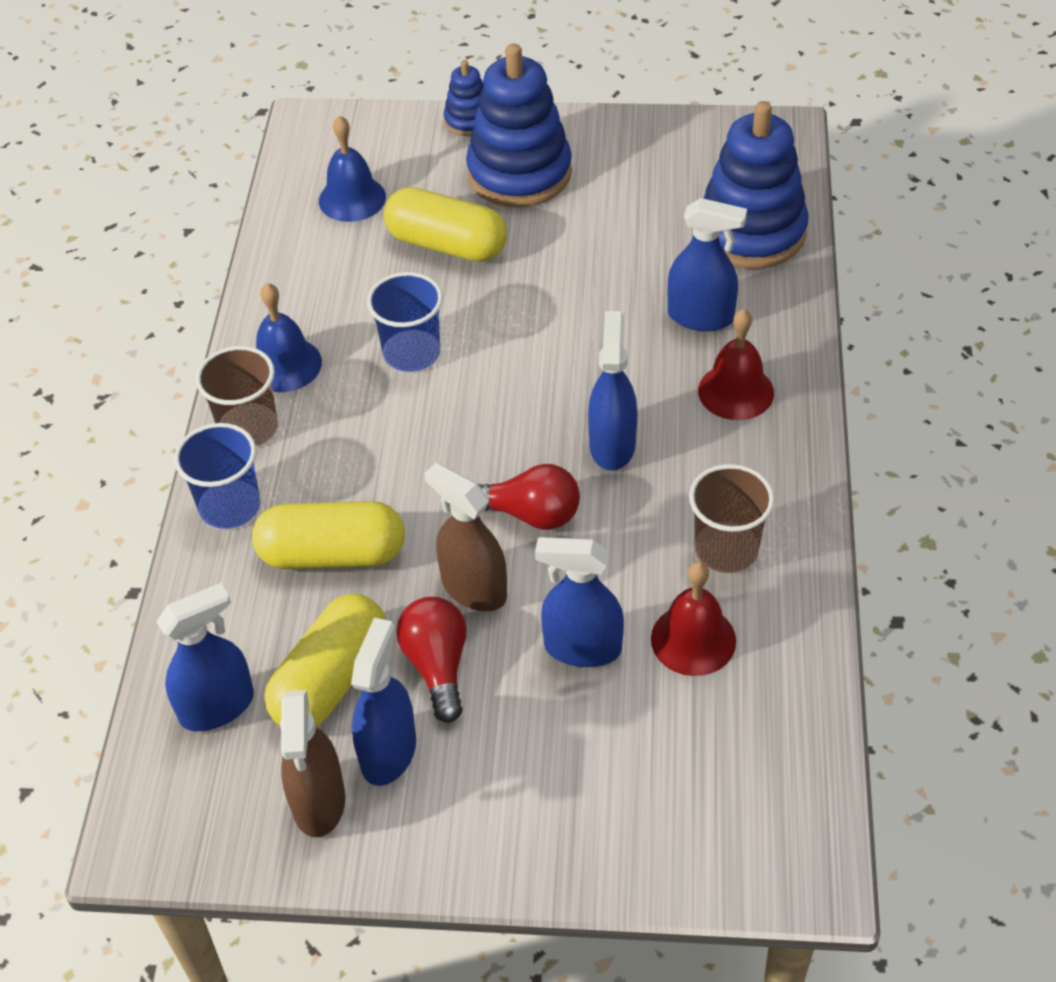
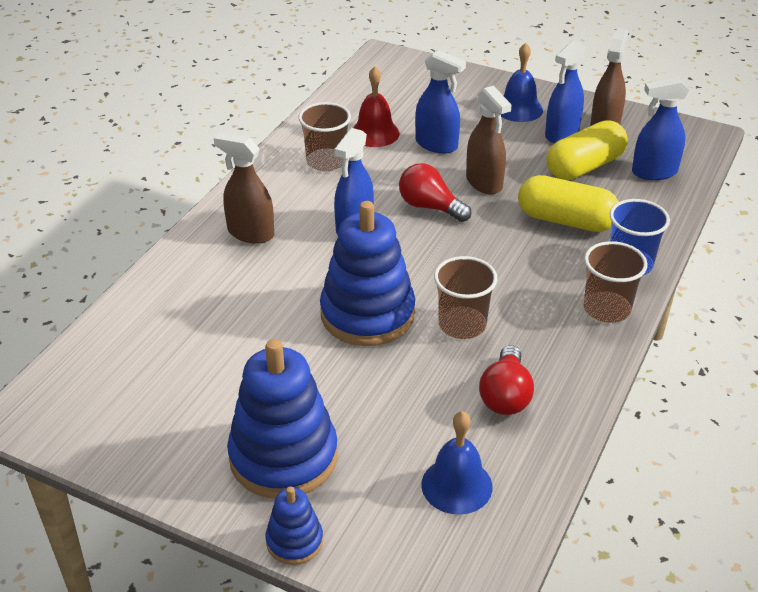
camera: 160 degrees left, 10 degrees down
blue bell [256,283,322,392] -> blue bell moved to [501,43,543,122]
blue cup [367,272,443,372] -> brown cup [434,256,497,339]
yellow capsule [384,187,507,262] -> none
red light bulb [396,597,467,723] -> red light bulb moved to [479,345,534,415]
blue spray bottle [668,198,747,331] -> none
red bell [698,309,774,420] -> brown spray bottle [214,133,274,244]
blue stacking toy [703,101,809,269] -> blue stacking toy moved to [320,201,415,346]

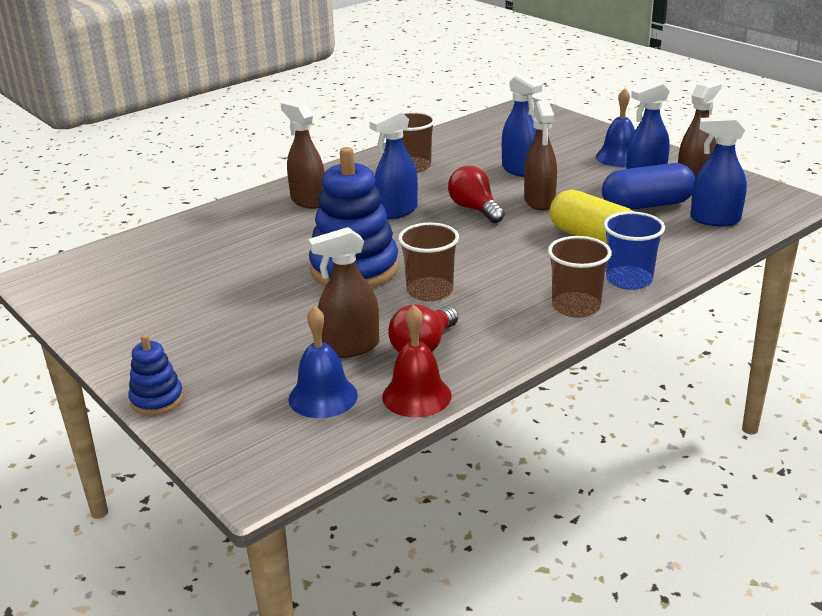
camera: 25 degrees right, 10 degrees down
blue stacking toy [227,339,338,499] -> none
red bell [353,66,400,147] -> red bell moved to [382,305,452,417]
yellow capsule [547,120,628,180] -> blue capsule [602,163,695,210]
none -> brown spray bottle [308,227,379,358]

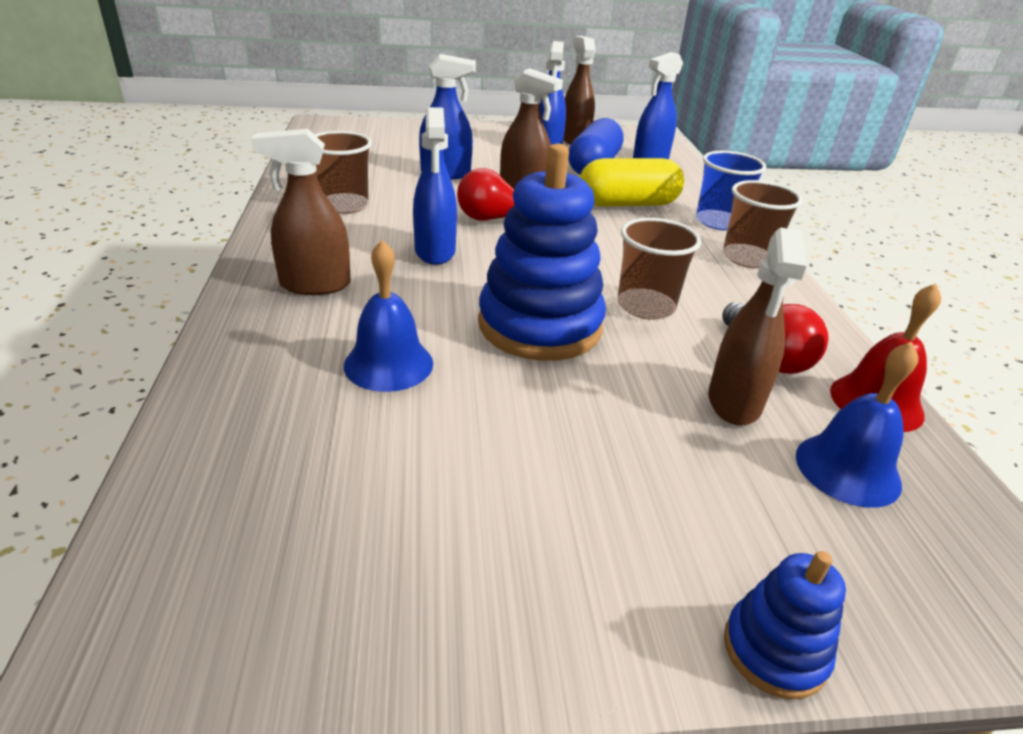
camera: 60 degrees left, 5 degrees up
blue bell [596,88,635,167] -> blue bell moved to [344,240,433,392]

